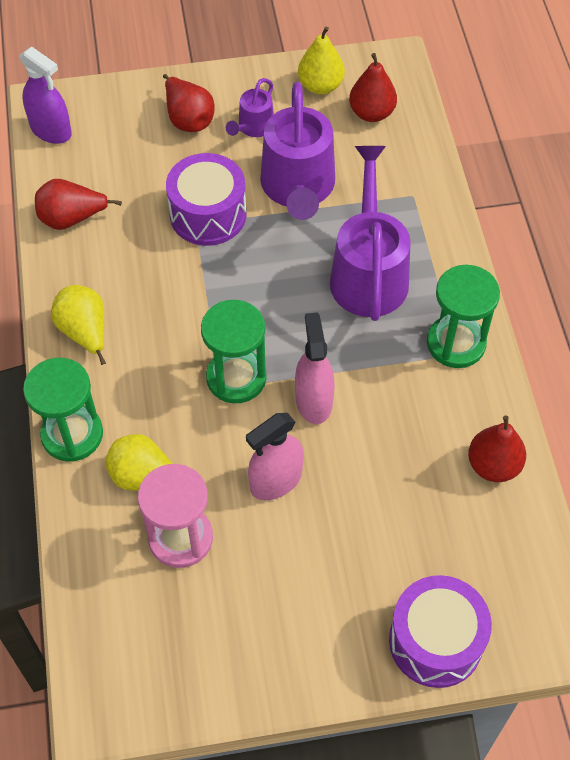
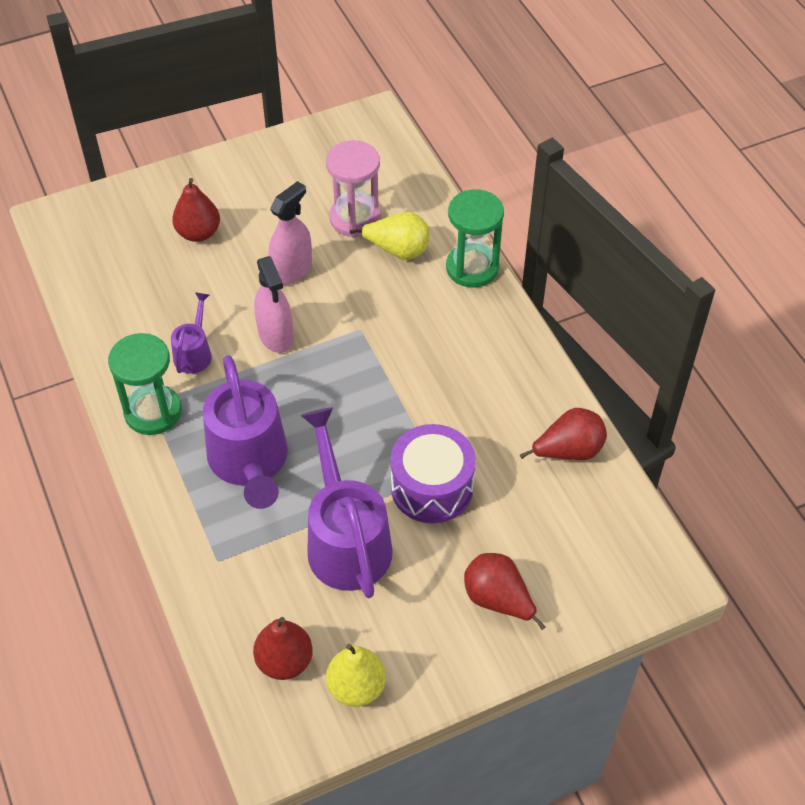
camera: 165 degrees right, 5 degrees down
purple spray bottle [19,47,72,144] -> none
yellow pear [51,285,106,365] -> none
green hourglass [201,300,266,403] -> none
purple watering can [226,78,274,137] -> purple watering can moved to [171,292,212,374]
purple drum [389,575,492,688] -> none
red pear [468,415,526,482] -> red pear moved to [172,178,220,242]

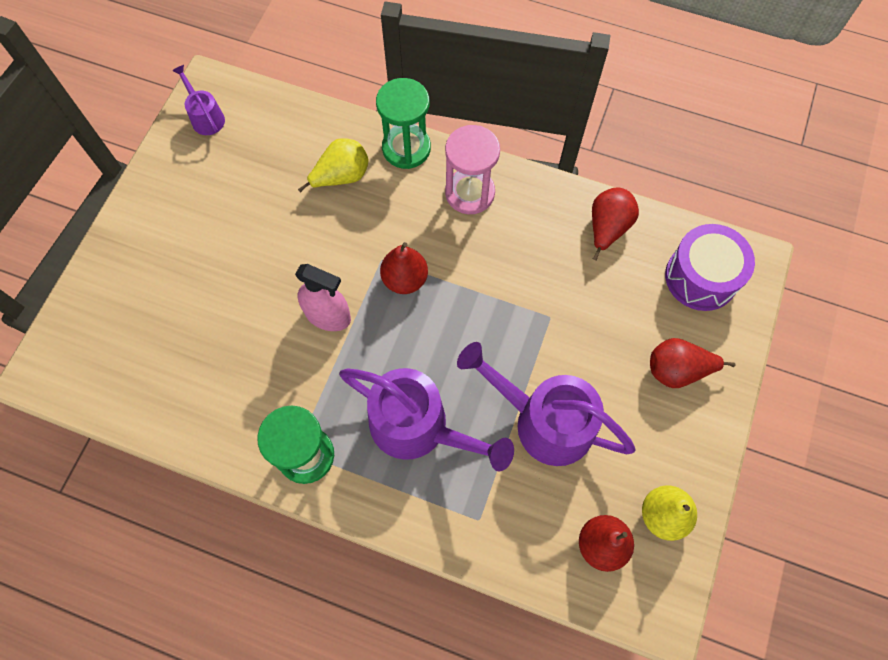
camera: 45 degrees left, 15 degrees up
purple watering can [171,292,212,374] -> purple watering can moved to [172,65,225,135]
red pear [172,178,220,242] -> red pear moved to [380,242,428,294]
pink spray bottle [268,181,312,285] -> none
pink hourglass [326,140,381,237] -> pink hourglass moved to [445,125,500,214]
purple drum [391,424,476,523] -> purple drum moved to [665,224,755,311]

